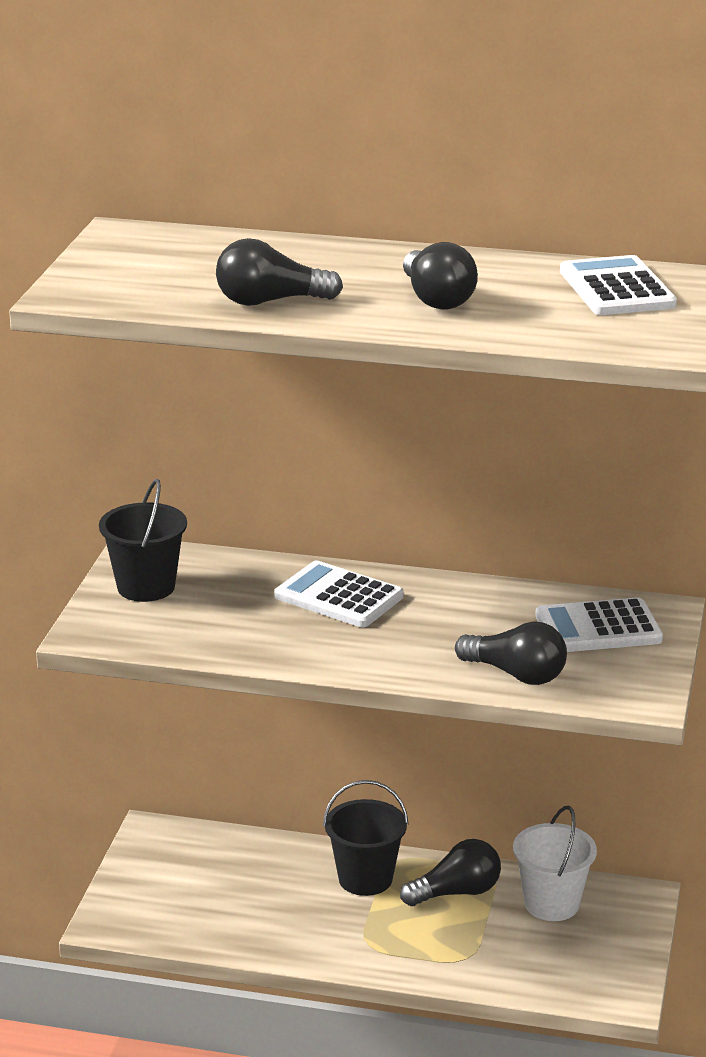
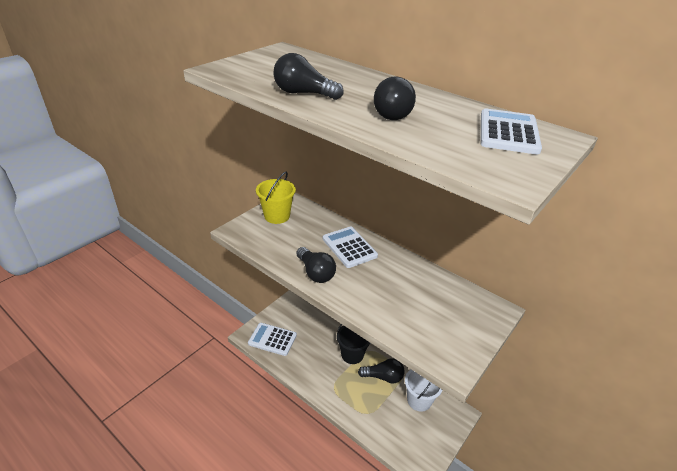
camera: 25 degrees right, 10 degrees up
black bucket [99,479,187,602] -> yellow bucket [256,172,296,224]
black light bulb [455,621,567,685] -> black light bulb moved to [296,247,336,283]
white calculator [535,597,663,652] -> white calculator moved to [248,323,297,356]

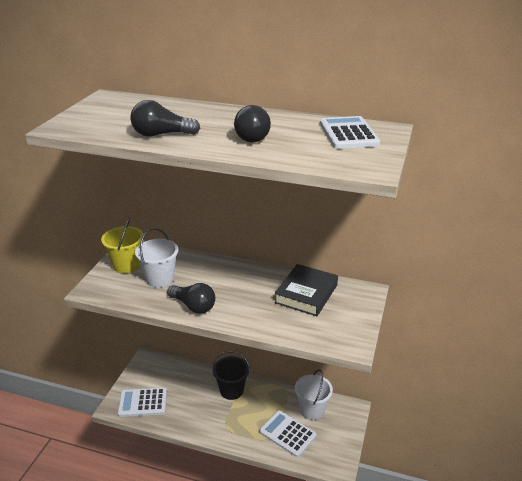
camera: 20 degrees left, 5 degrees down
white calculator [323,226,378,268] -> white calculator moved to [260,410,317,457]
black light bulb [358,358,405,383] -> none
none -> white bucket [135,228,179,288]
none -> black book [274,264,338,316]

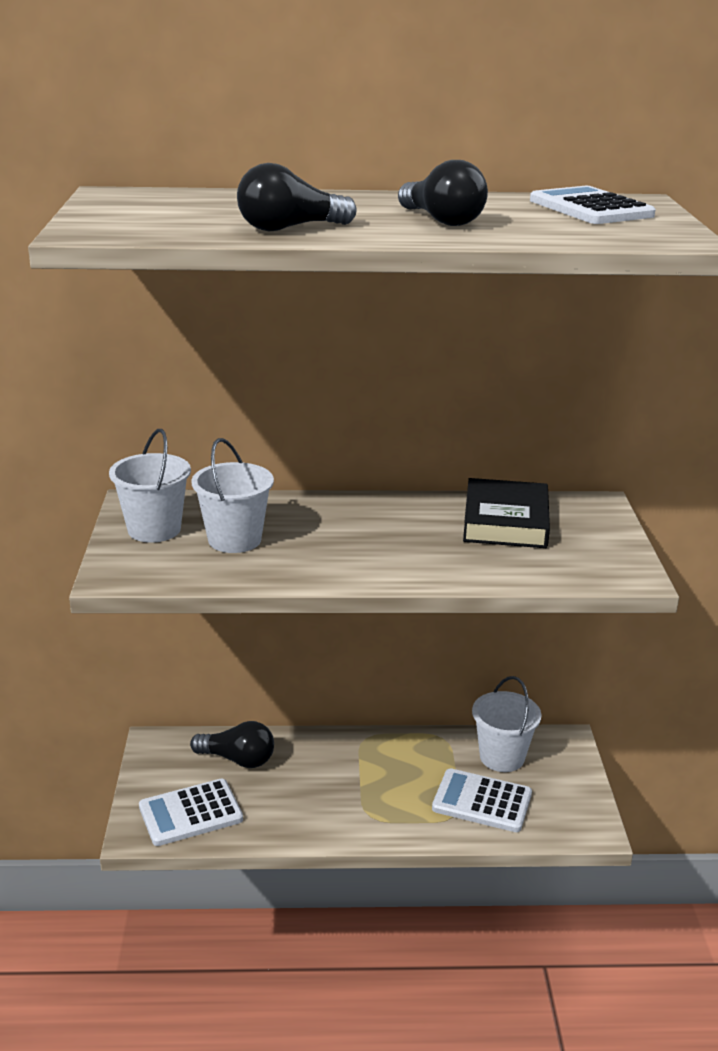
camera: 20 degrees left, 5 degrees down
yellow bucket [101,217,143,274] -> white bucket [109,429,191,542]
black light bulb [167,283,215,314] -> black light bulb moved to [190,721,274,768]
black bucket [212,351,250,400] -> none

